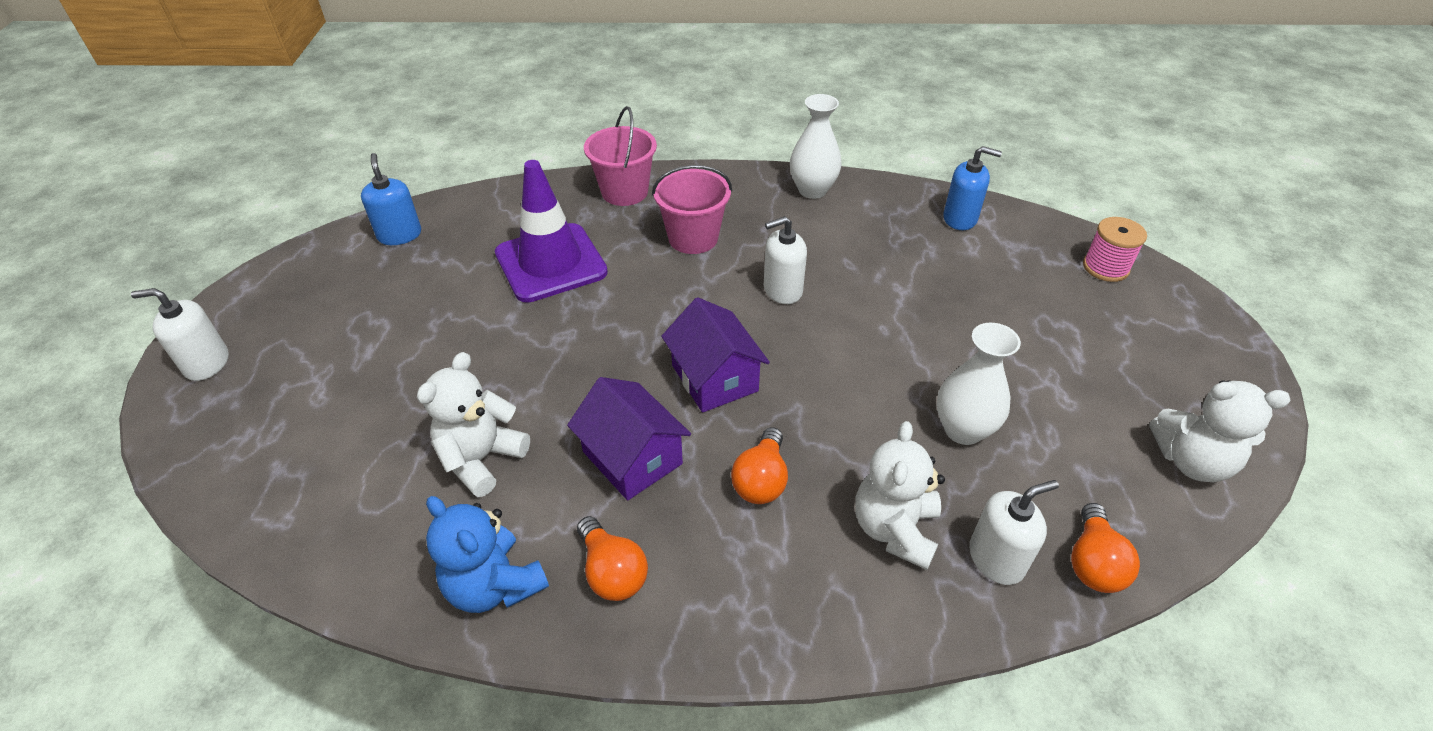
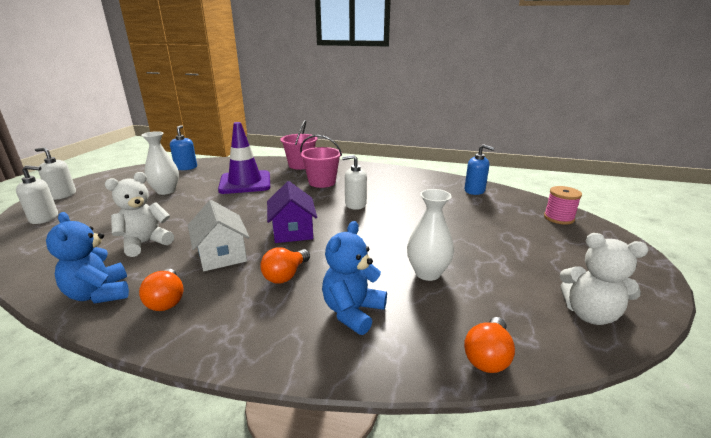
camera: 15 degrees right, 20 degrees down
purple house [567,377,691,500] -> white house [188,200,250,271]
white vase [790,94,842,199] -> white vase moved to [141,131,179,195]
white teddy bear [855,421,945,570] -> blue teddy bear [322,221,387,335]
white soap dispenser [969,480,1059,585] -> white soap dispenser moved to [16,165,58,224]

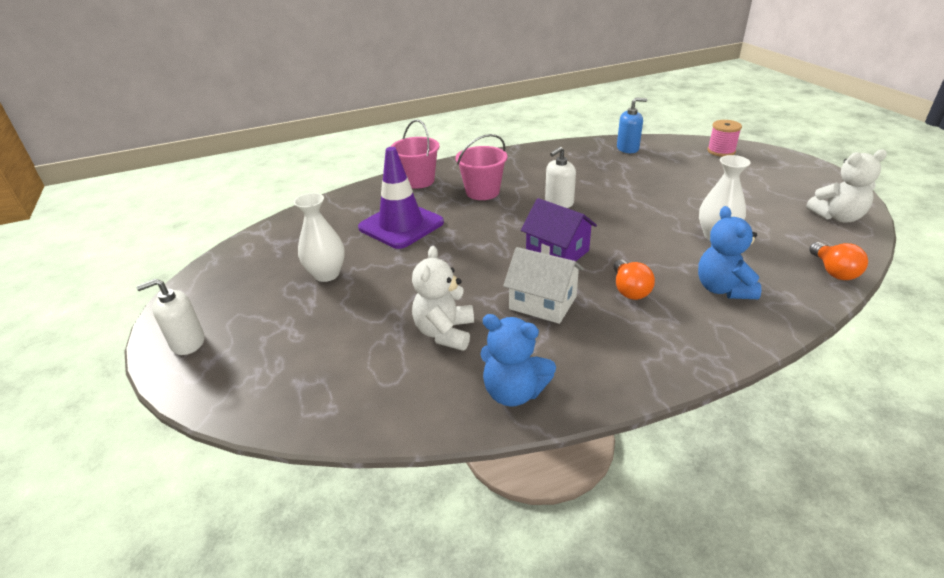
camera: 35 degrees left, 10 degrees up
white soap dispenser [16,165,58,224] -> none
orange light bulb [139,269,184,311] -> none
blue soap dispenser [170,125,197,170] -> none

